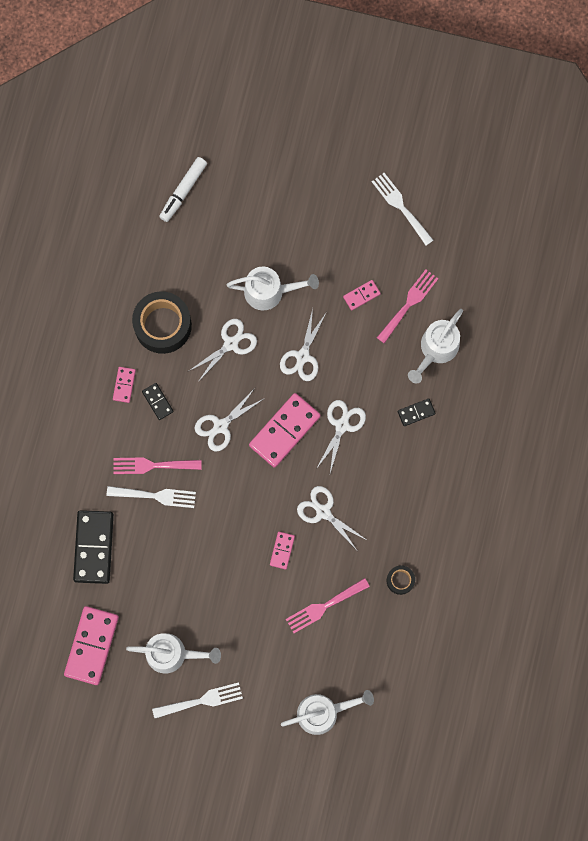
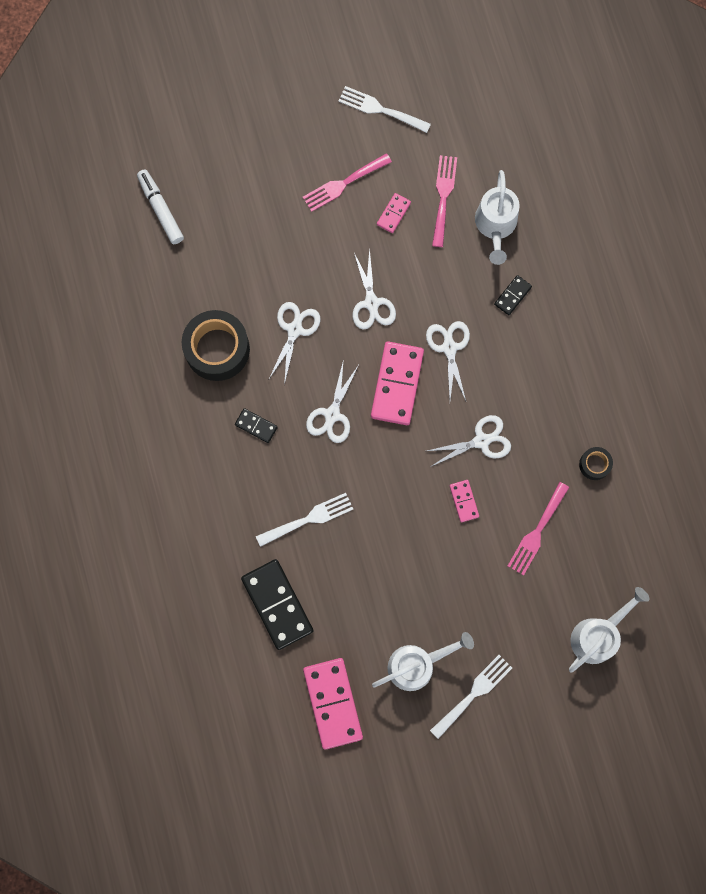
camera: 30 degrees left, 0 degrees up
pink domino [113,367,136,403] -> none
pink fork [113,457,202,474] -> pink fork moved to [303,153,392,212]
white marker [159,157,207,222] -> white marker turned 150 degrees clockwise [137,169,184,244]
white watering can [227,266,319,310] -> none
white scissors [297,486,365,550] -> white scissors turned 150 degrees clockwise [427,415,511,466]

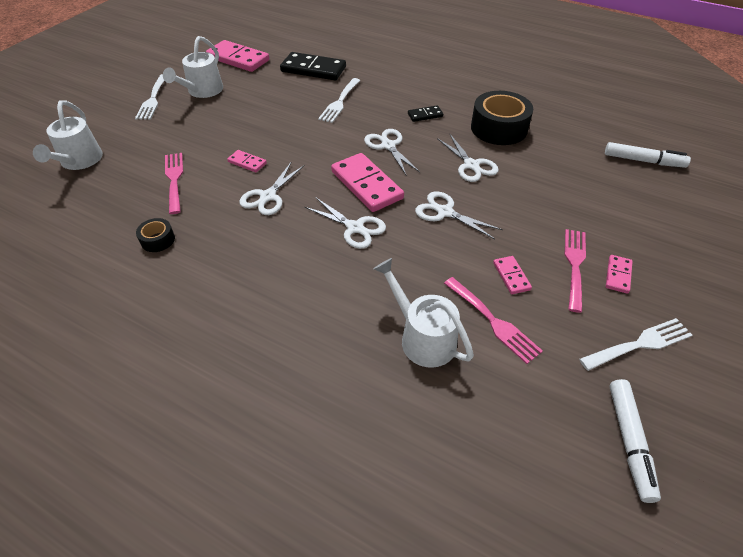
camera: 135 degrees right, 30 degrees down
black domino [494,275,532,315] -> none
none -> pink domino [606,255,633,294]
none -> white marker [609,379,661,503]

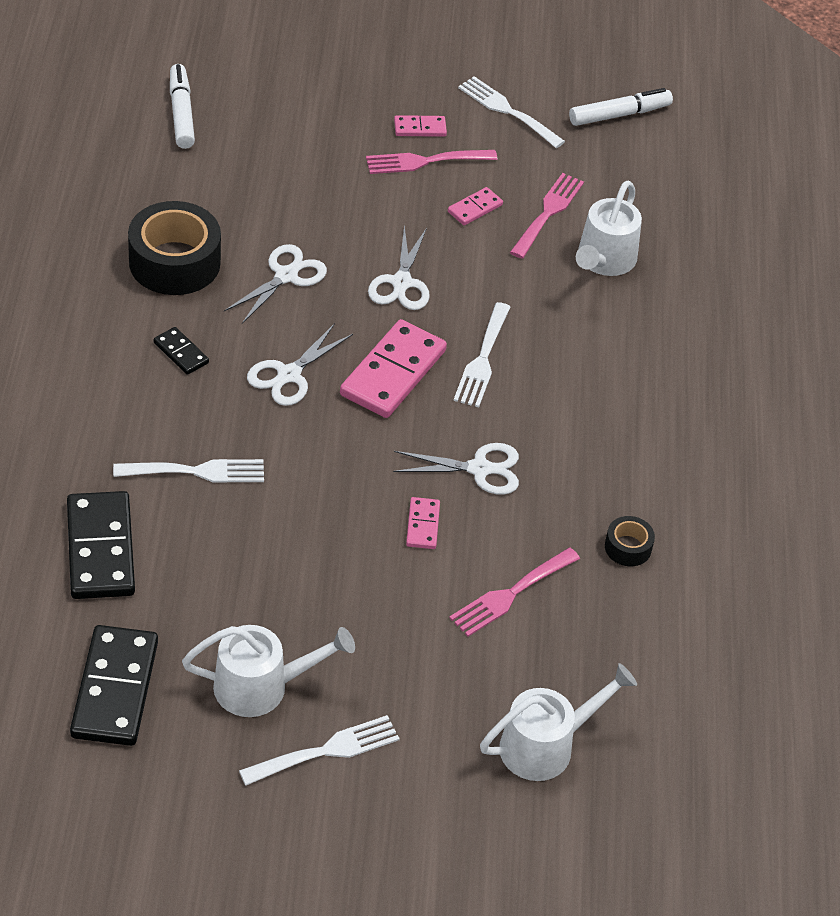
camera: 120 degrees left, 0 degrees up
pink domino [206,40,269,72] -> black domino [70,625,158,746]
white scissors [304,197,386,249] -> white fork [453,302,510,407]

